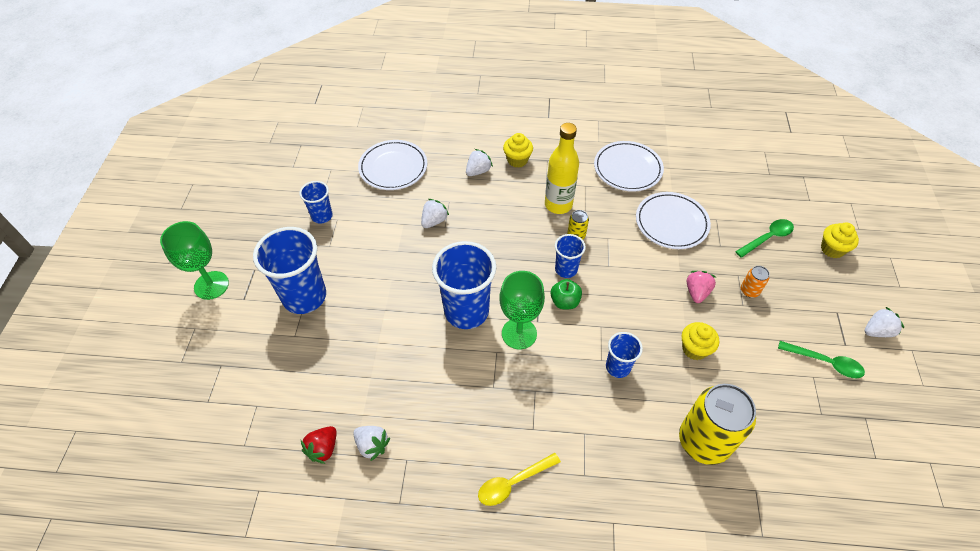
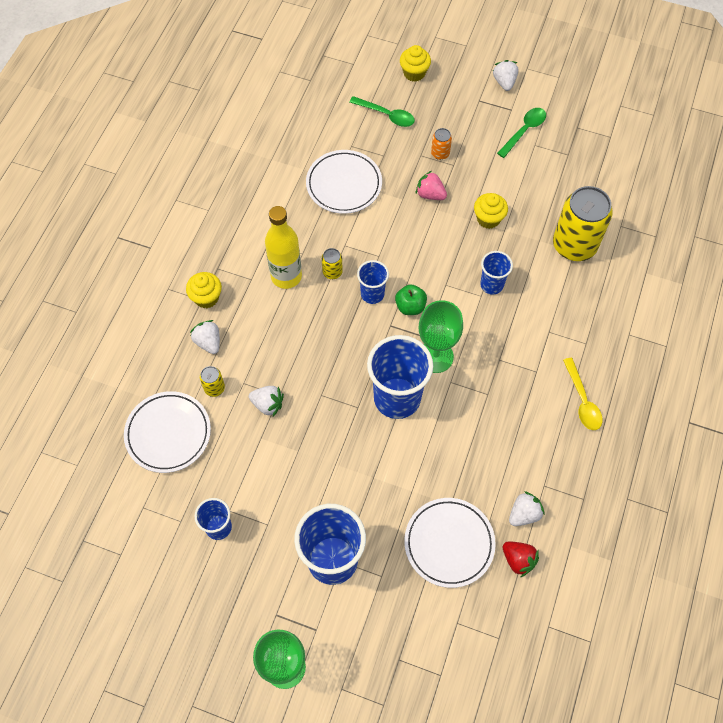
camera: 75 degrees left, 10 degrees up
white strawberry [421,199,449,228] -> white strawberry turned 150 degrees clockwise [249,386,284,417]
white plate [594,141,664,192] -> white plate moved to [404,498,496,588]
green spoon [735,219,794,258] -> green spoon turned 135 degrees clockwise [349,96,415,127]
none -> yellow can [200,366,225,397]

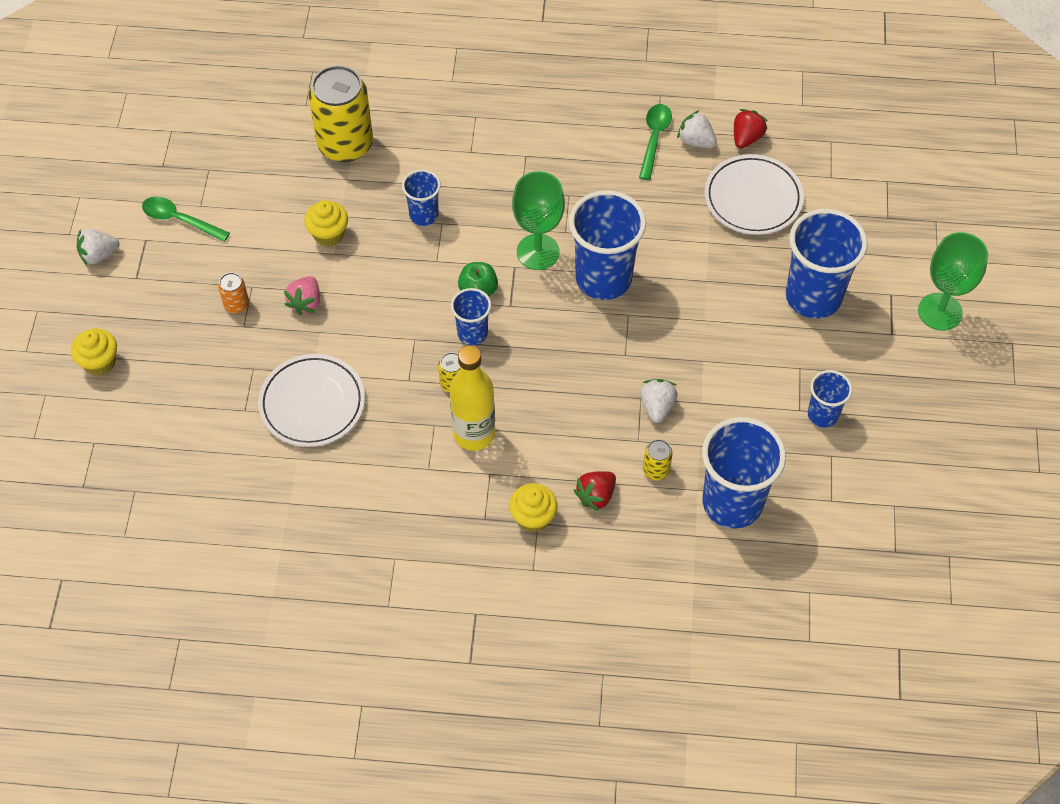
camera: 105 degrees left, 5 degrees down
white plate [124,391,211,473] -> blue cup [702,417,786,529]
white strawberry [190,320,220,354] -> red strawberry [574,471,616,512]
green spoon [349,96,415,127] -> green spoon moved to [639,104,672,180]
yellow spoon [563,358,603,430] -> none

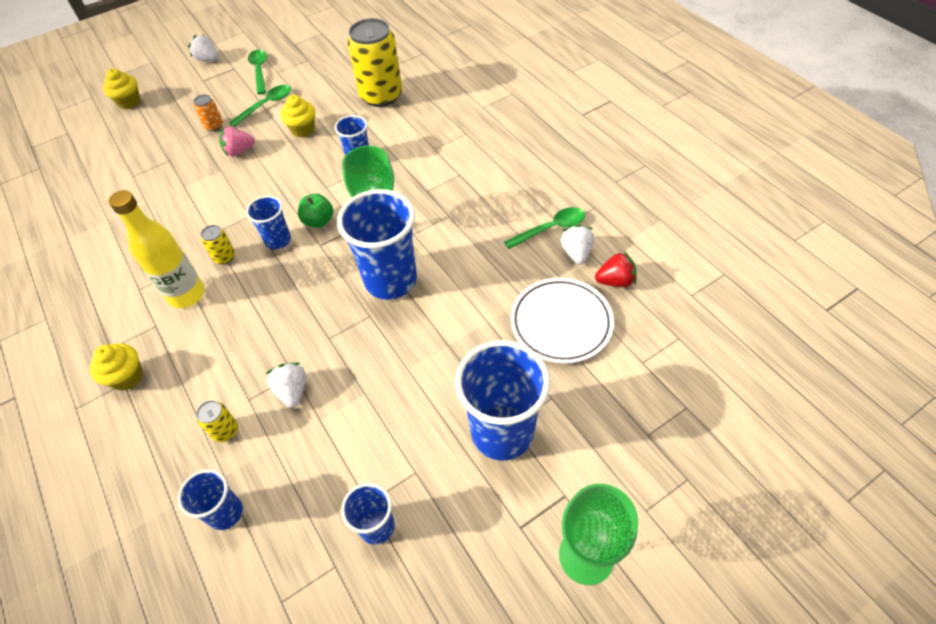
camera: 55 degrees right, 5 degrees down
white plate [258,354,365,447] -> none
red strawberry [574,471,616,512] -> none
white strawberry [640,379,678,423] -> white strawberry turned 75 degrees counterclockwise [265,363,306,407]
blue cup [702,417,786,529] -> blue cup [178,469,243,530], size x0.53
none -> green spoon [229,85,291,127]

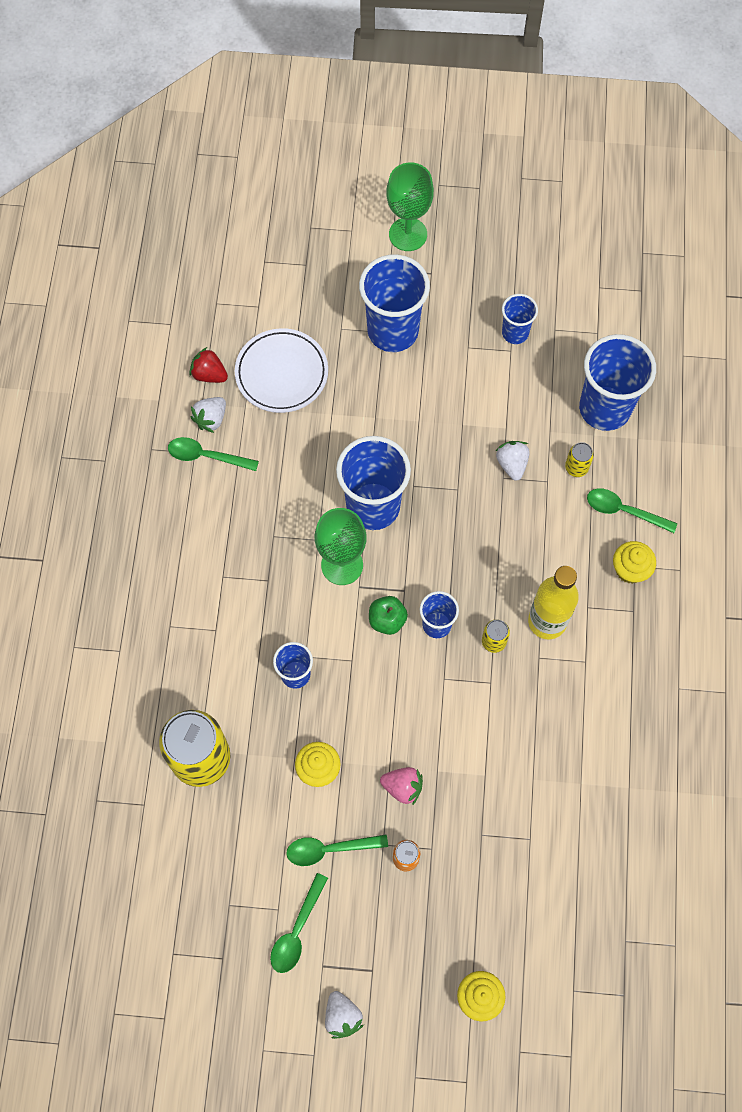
camera: 145 degrees left, 15 degrees up
blue cup [178,469,243,530] -> blue cup [579,334,656,431], size x1.89
white strawberry [265,363,306,407] -> white strawberry turned 150 degrees clockwise [496,441,530,481]
none -> green spoon [587,488,677,533]

